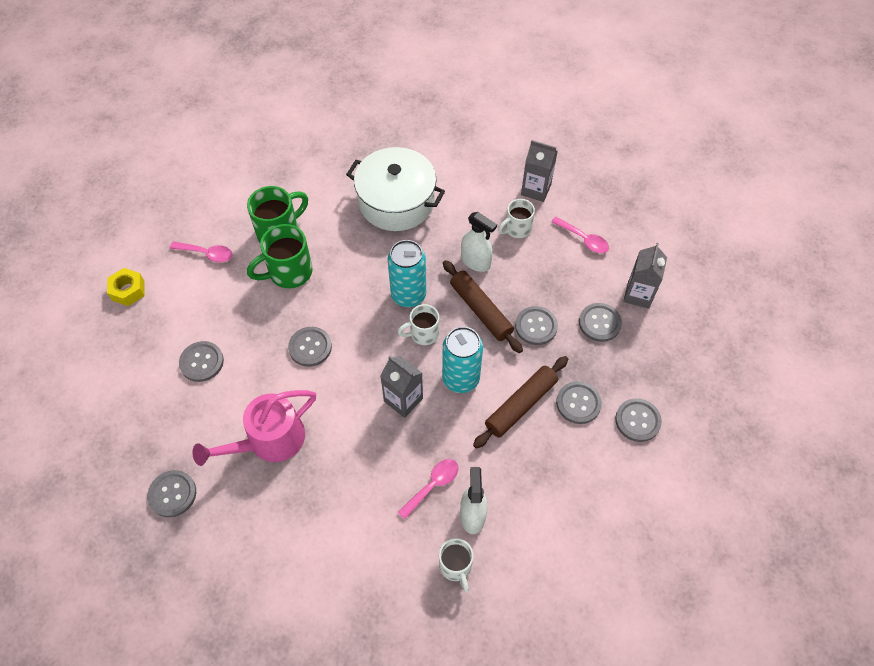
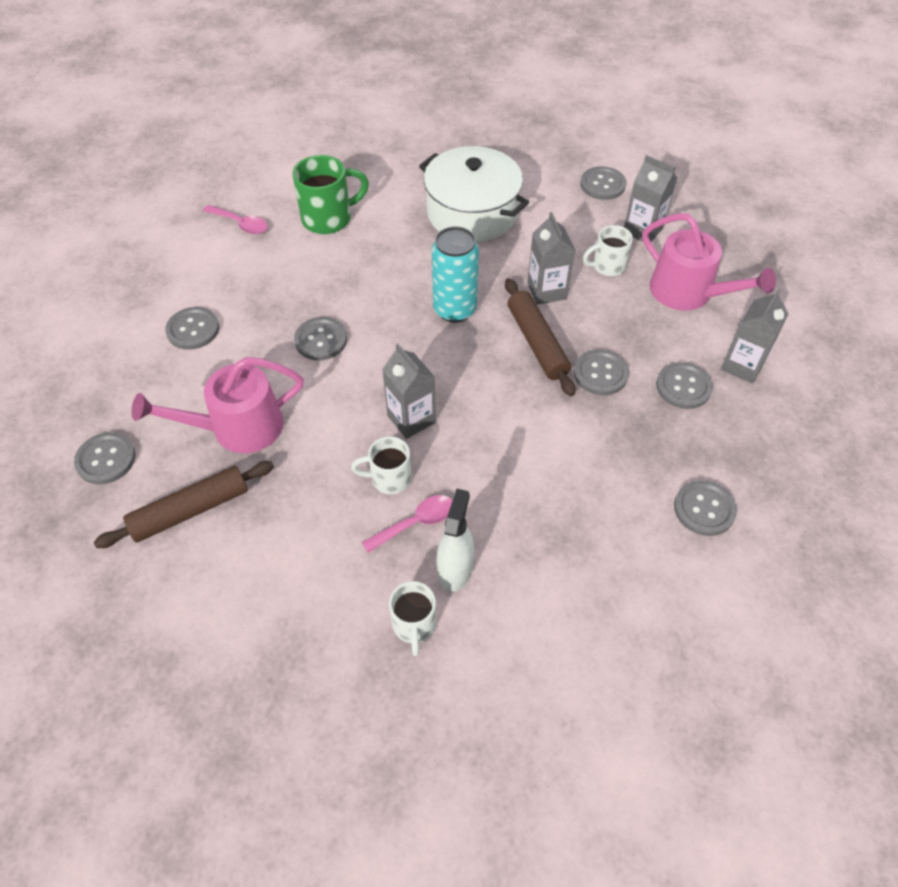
camera: 15 degrees right, 5 degrees down
yellow nut [107,268,144,306] -> none
green mug [247,224,313,288] -> none
white mug [398,304,439,345] -> white mug moved to [351,436,411,494]
turquoise can [442,327,483,393] -> none
white spray bottle [461,212,497,272] -> grey carton [527,212,575,305]
brown rolling pin [473,356,568,449] -> brown rolling pin moved to [94,461,274,548]
pink spoon [551,217,609,253] -> pink watering can [642,214,776,310]
grey button [556,381,602,424] -> grey button moved to [580,166,626,200]

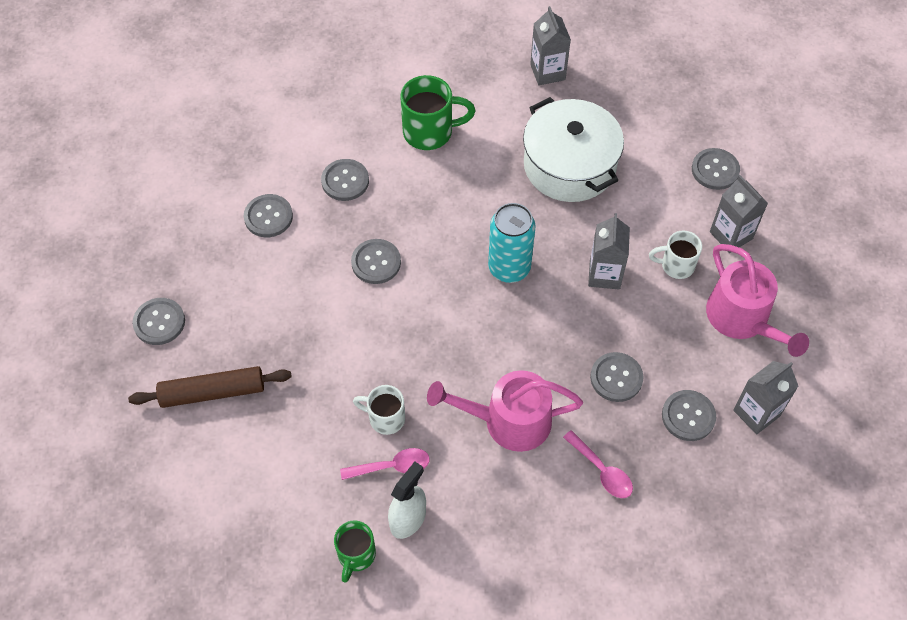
camera: 20 degrees right, 5 degrees up
pink watering can [132,357,304,453] -> pink watering can moved to [427,370,583,452]
pink spoon [203,205,268,234] -> pink spoon moved to [563,430,633,498]
grey carton [382,344,436,439] -> grey carton moved to [530,6,571,85]
white mug [389,581,436,656] -> green mug [334,520,376,583]
brown rolling pin [505,278,575,396] -> none
grey button [674,480,737,536] -> grey button moved to [321,159,369,201]

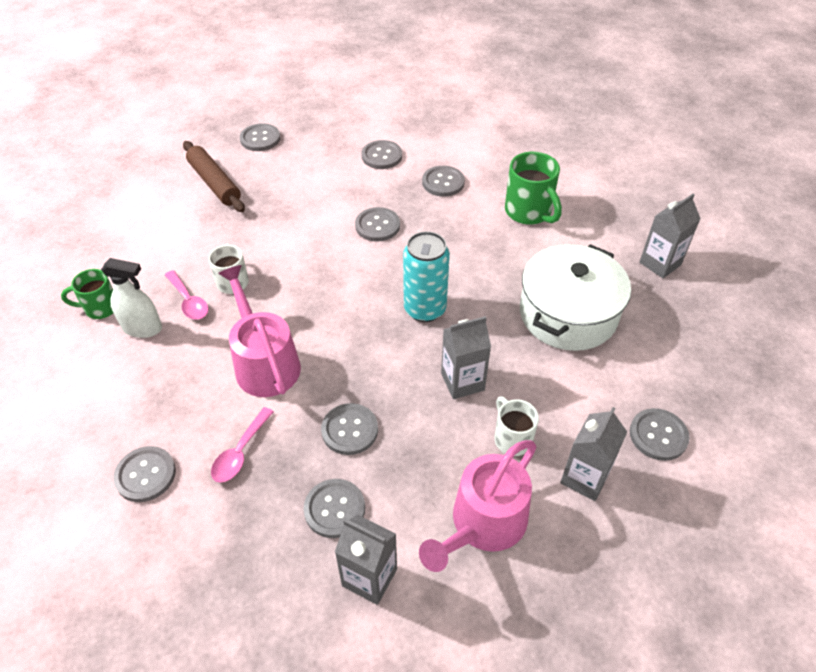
camera: 65 degrees right, 10 degrees down
none -> grey button [113,446,176,502]

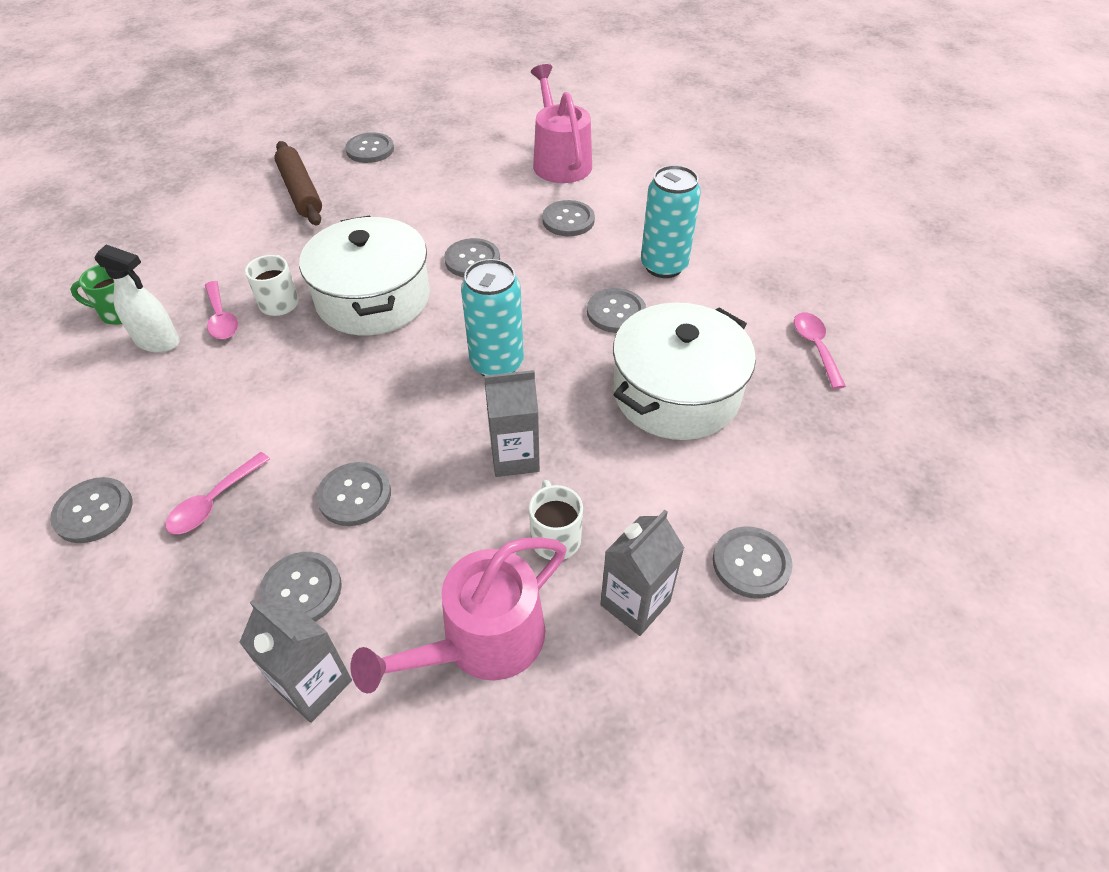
camera: 10 degrees right, 0 degrees up
pink watering can [218,265,301,397] -> pink watering can moved to [531,64,592,183]
grey button [361,140,402,169] -> grey button moved to [587,288,646,333]
green mug [505,152,562,225] -> turquoise can [641,165,701,278]
grey carton [639,193,701,278] -> pink spoon [794,312,846,389]
none -> white pot [299,216,430,335]

